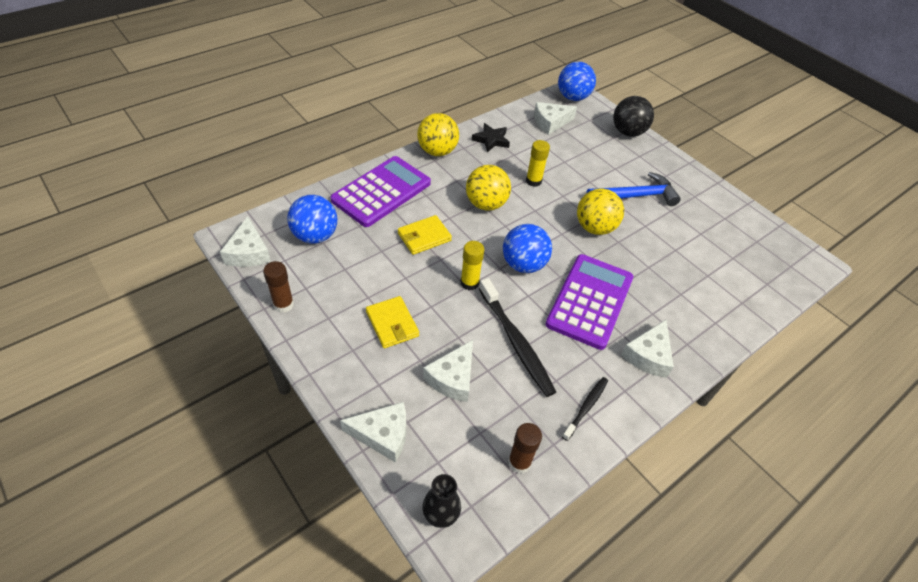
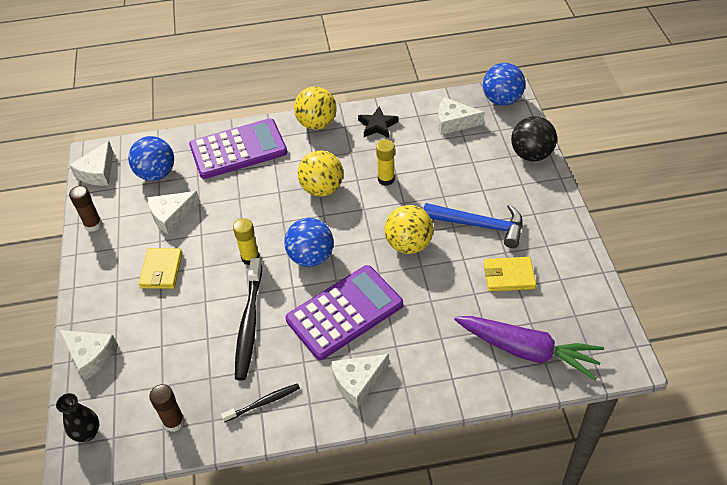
camera: 35 degrees right, 0 degrees up
yellow wallet [398,215,452,255] -> yellow wallet moved to [484,257,536,292]
white cheese [423,340,473,402] -> white cheese moved to [147,191,200,235]
none -> purple carrot [454,316,604,380]

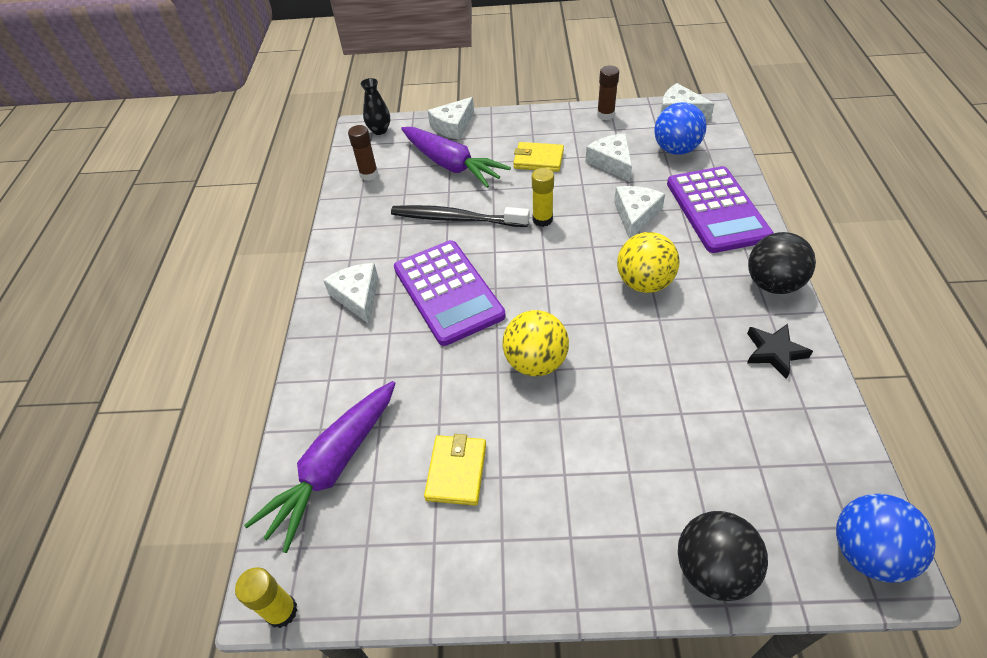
camera: 100 degrees right, 0 degrees up
black toothbrush [221,383,300,422] -> none
blue ball [284,218,334,267] -> none
yellow ball [294,87,337,130] -> black ball [748,232,816,294]
yellow glue stick [376,140,395,186] -> yellow glue stick moved to [235,567,297,628]
blue hammer [423,203,522,248] -> none
white cheese [438,97,485,135] -> white cheese moved to [614,186,665,239]
none -> purple carrot [401,127,511,188]

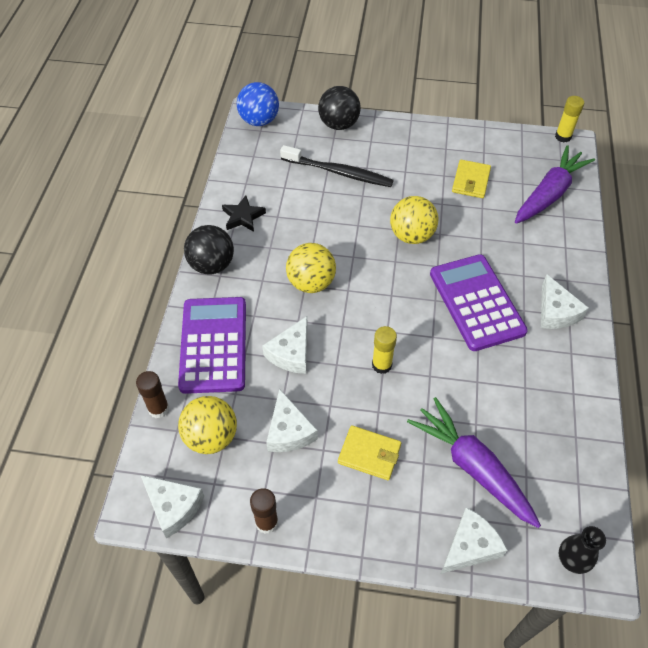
camera: 175 degrees left, 5 degrees up
brown glue stick [348,125,378,181] -> brown glue stick moved to [136,371,169,418]
black toothbrush [391,205,530,227] -> black toothbrush moved to [280,145,394,187]
blue ball [654,102,707,155] -> yellow ball [178,396,237,454]

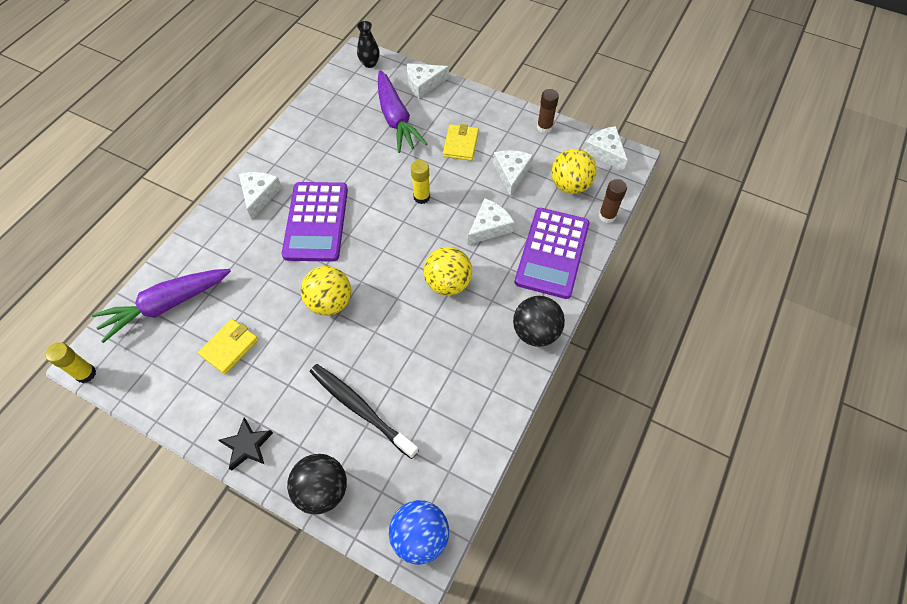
camera: 160 degrees left, 5 degrees up
black star [222,195,266,232] -> black star moved to [219,418,273,471]
yellow wallet [338,425,401,480] -> yellow wallet turned 60 degrees clockwise [443,124,479,161]

